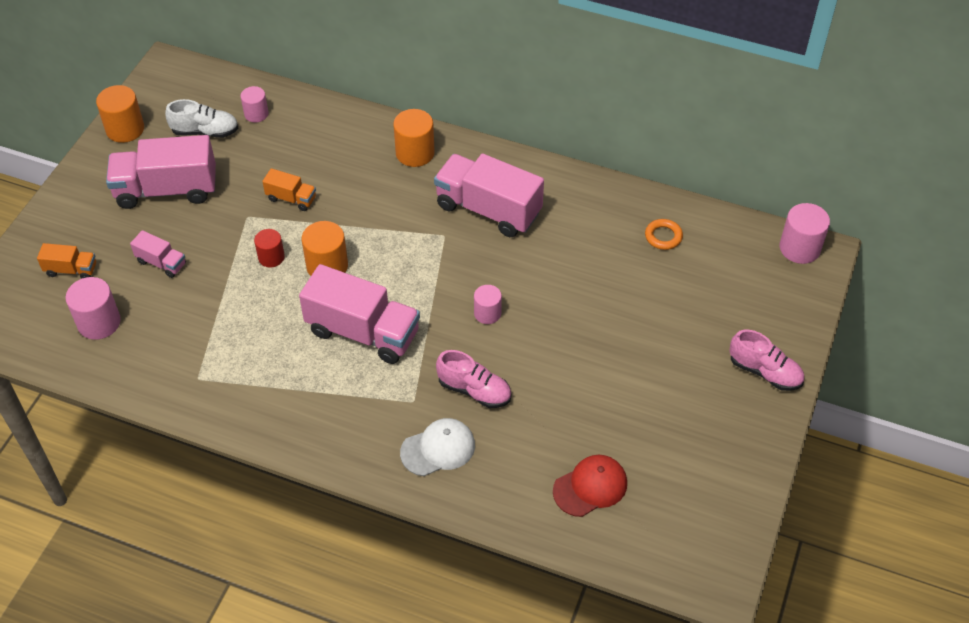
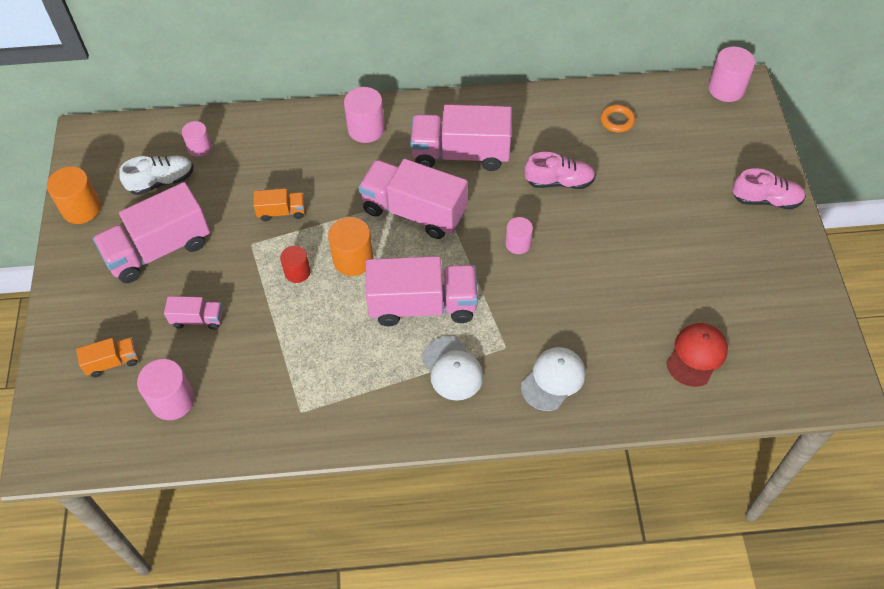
camera: 25 degrees left, 5 degrees up
orange cylinder [393,109,435,167] -> pink cylinder [344,87,385,143]
pink shoe [436,350,511,408] -> pink shoe moved to [525,152,596,189]
none -> pink truck [358,159,467,239]
none -> white cap [422,337,483,401]

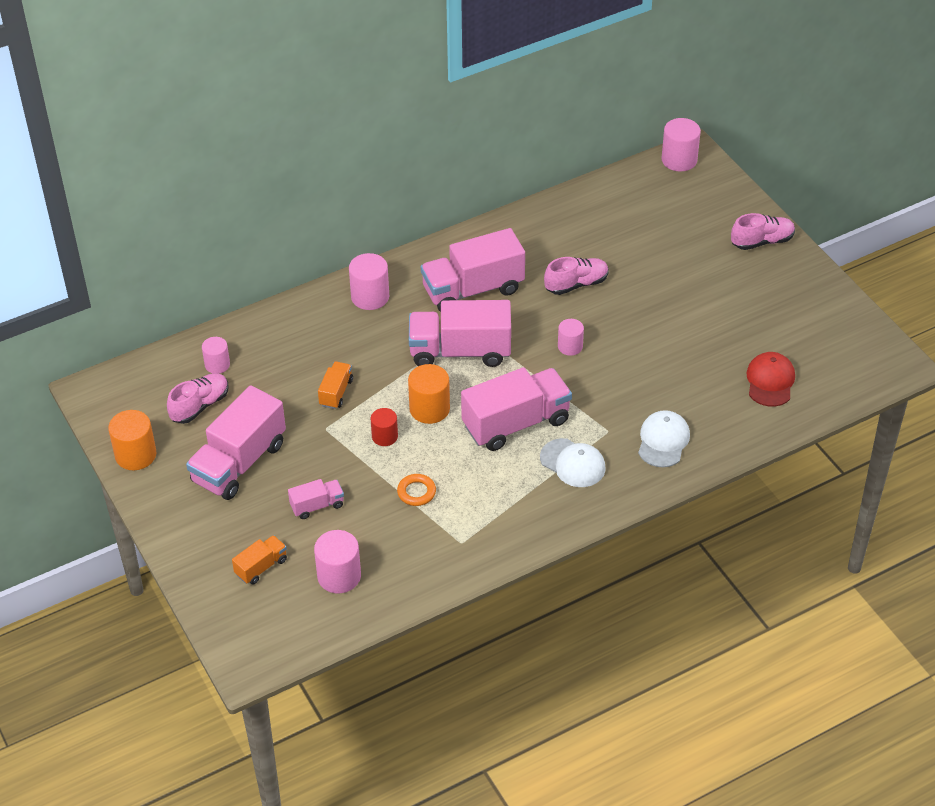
camera: 25 degrees left, 10 degrees down
white shoe [119,155,194,195] -> pink shoe [167,373,229,424]
orange truck [253,189,305,222] -> orange truck turned 45 degrees counterclockwise [318,361,353,409]
orange ring [601,105,635,133] -> orange ring moved to [397,474,436,506]

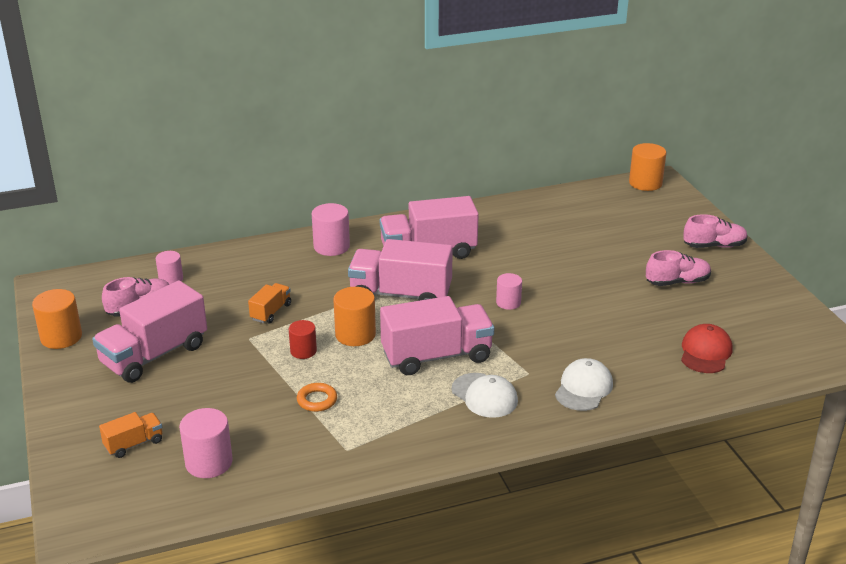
camera: 10 degrees right, 15 degrees down
pink truck [288,479,344,519] -> none
pink shoe [544,257,609,295] -> pink shoe moved to [646,250,711,286]
pink cylinder [661,118,701,171] -> orange cylinder [629,143,666,191]

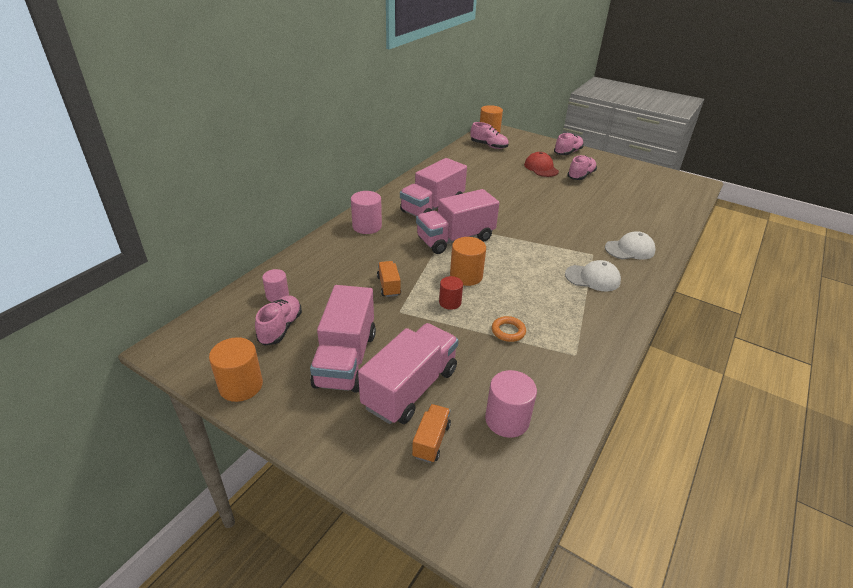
camera: 40 degrees left, 5 degrees up
pink truck [380,296,494,375] -> pink truck moved to [358,323,459,424]
pink cylinder [496,273,522,310] -> none
white cap [555,358,613,411] -> white cap turned 90 degrees clockwise [605,231,656,260]
red cap [681,324,732,373] -> red cap moved to [524,152,559,177]
none -> pink shoe [470,122,509,149]

